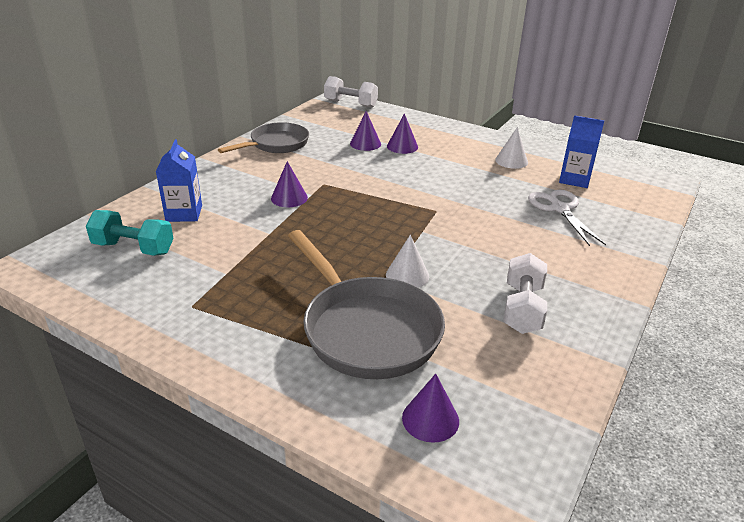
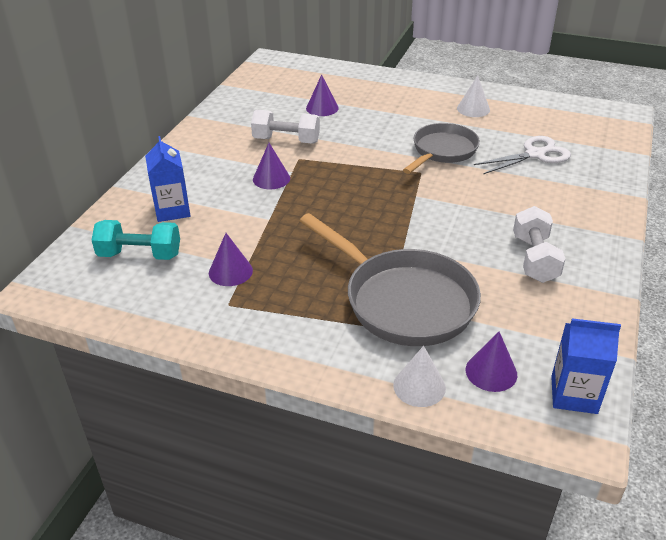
camera: 10 degrees left, 5 degrees up
grey pan [218,122,309,153] -> grey pan moved to [403,123,480,174]
white dumbbell [324,76,378,108] -> white dumbbell moved to [251,110,320,143]
white cone [386,235,429,288] -> white cone moved to [393,346,446,407]
purple cone [387,113,418,154] -> purple cone moved to [209,233,253,286]
white scissors [528,190,606,246] -> white scissors turned 90 degrees clockwise [474,136,571,174]
blue carton [559,116,605,188] -> blue carton moved to [551,318,621,414]

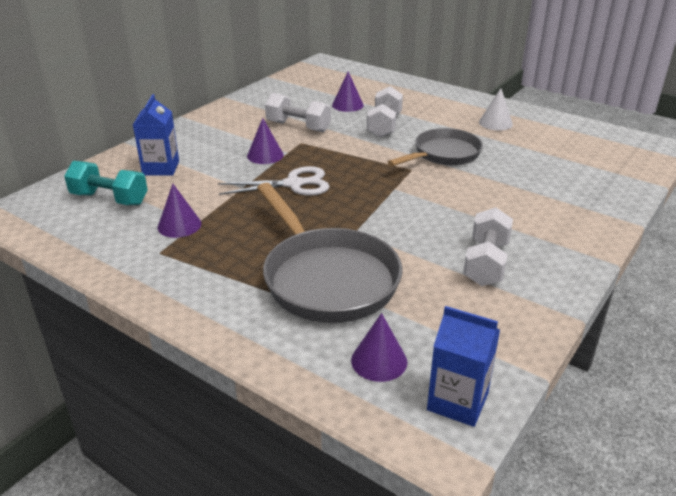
camera: 15 degrees right, 5 degrees down
white cone [393,346,446,407] -> none
white scissors [474,136,571,174] -> white scissors moved to [218,166,330,196]
none -> white dumbbell [367,86,403,138]

